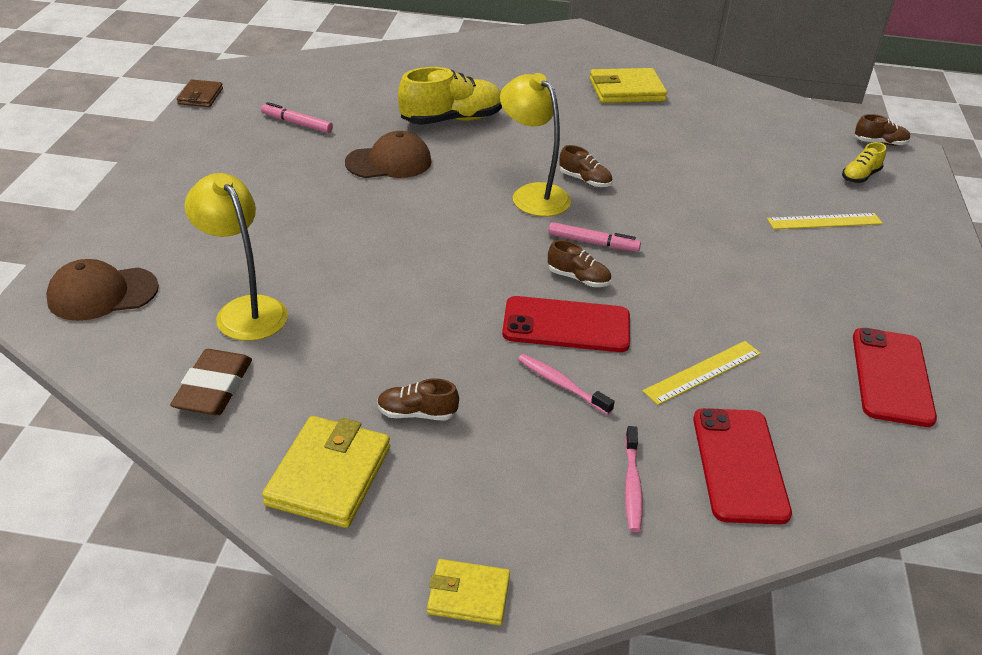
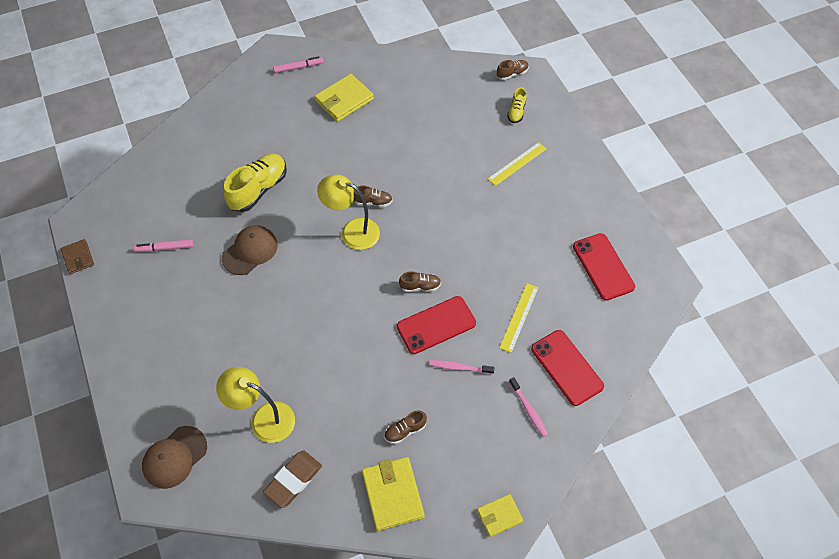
camera: 30 degrees left, 20 degrees up
brown eraser [170,349,252,415] -> brown eraser turned 60 degrees clockwise [263,451,322,508]
pink marker [548,222,641,252] -> pink marker moved to [273,56,324,73]

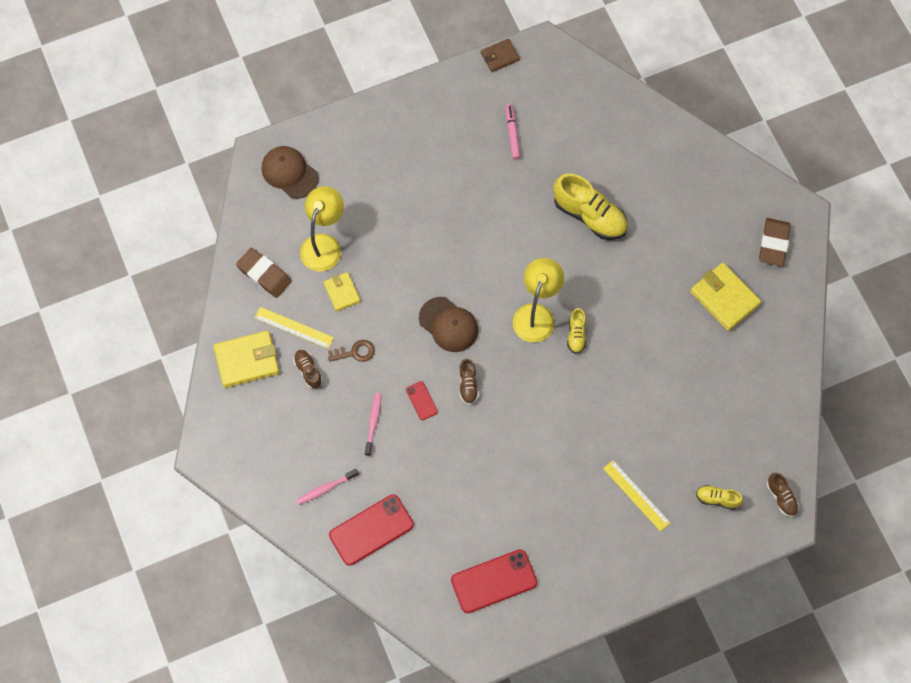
camera: 90 degrees right, 10 degrees up
brown cap [222,225,278,275] -> brown cap moved to [419,297,478,352]
pink marker [273,56,324,73] -> brown eraser [759,218,791,266]
brown shoe [354,186,393,207] -> yellow shoe [567,308,586,354]
red phone [397,296,476,354] -> red phone [406,381,438,420], size x0.49
yellow wallet [477,494,523,537] -> yellow wallet moved to [324,272,361,312]
yellow ruler [499,283,538,353] -> yellow ruler moved to [255,307,334,349]
none -> brown key [328,340,375,362]

